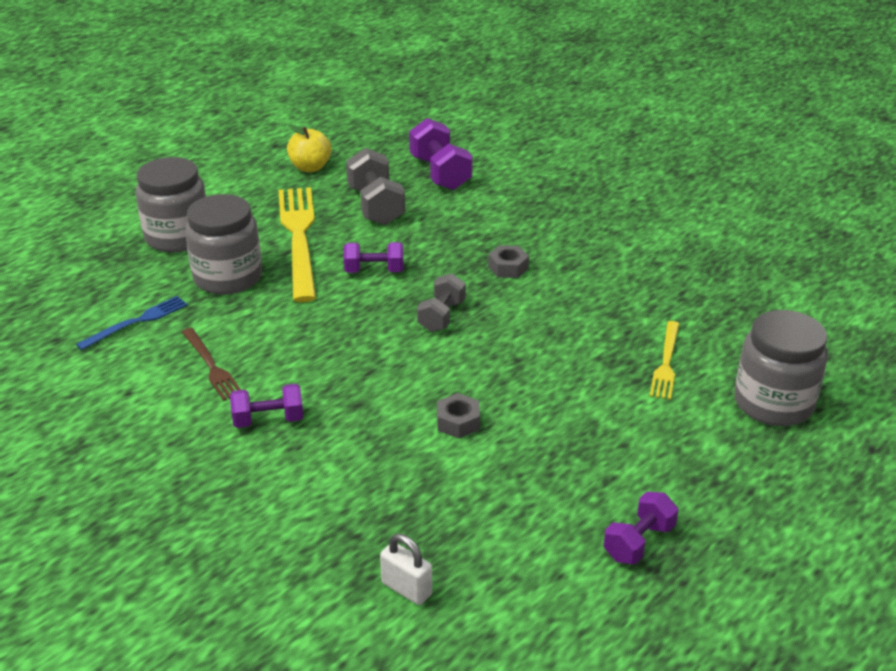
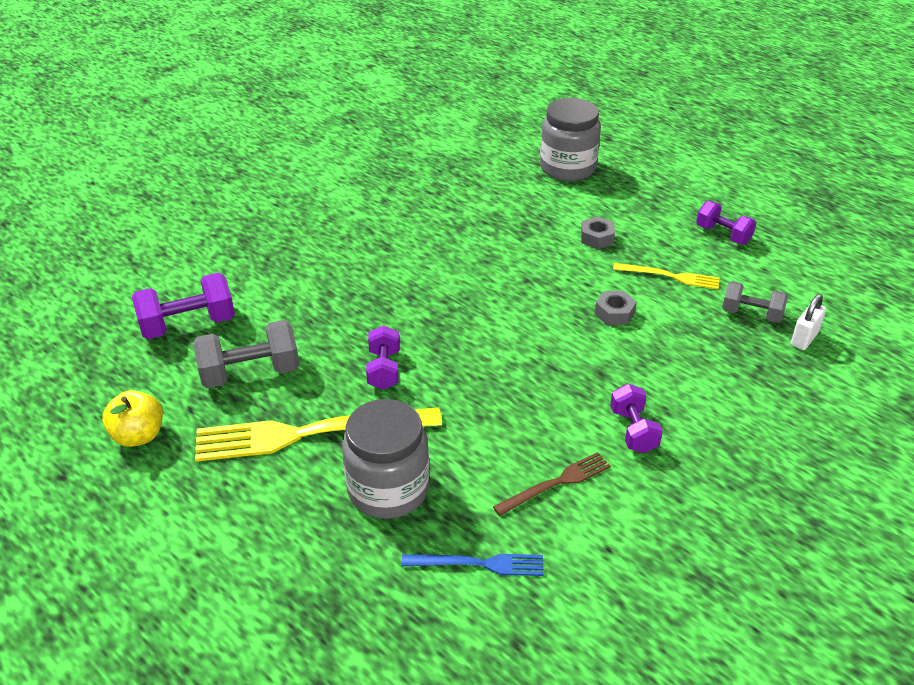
camera: 90 degrees left, 5 degrees up
blue fork [76,296,188,350] -> blue fork turned 135 degrees clockwise [402,554,544,576]
grey jar [136,157,206,253] -> none
grey dumbbell [417,273,466,332] -> grey dumbbell moved to [722,281,788,323]
grey nut [488,245,529,278] -> grey nut moved to [581,216,615,249]
yellow fork [650,321,679,400] -> yellow fork moved to [613,263,720,289]

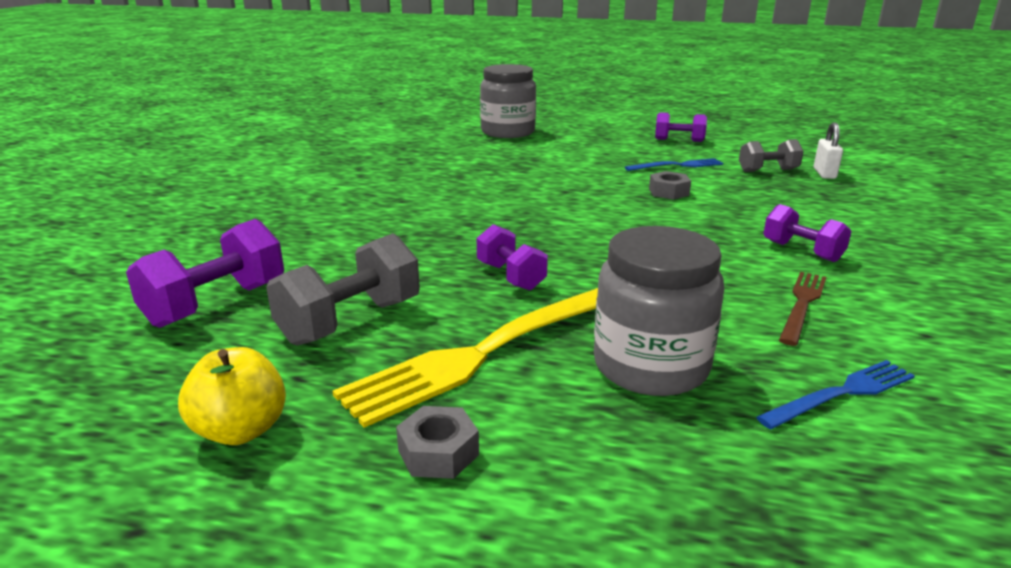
camera: 30 degrees left, 15 degrees down
grey nut [581,216,615,249] -> grey nut moved to [396,406,479,479]
yellow fork [613,263,720,289] -> blue fork [625,158,723,171]

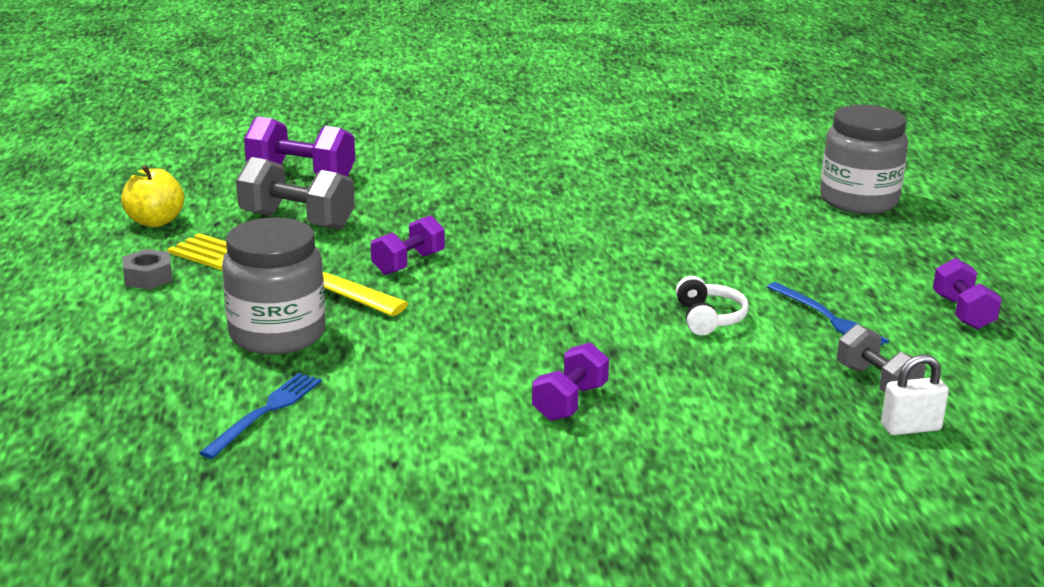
camera: 70 degrees right, 0 degrees up
grey nut [649,171,691,200] -> white headphones [676,276,749,335]
blue fork [756,360,915,429] -> blue fork turned 105 degrees counterclockwise [199,373,322,459]
brown fork [779,272,826,346] -> none

